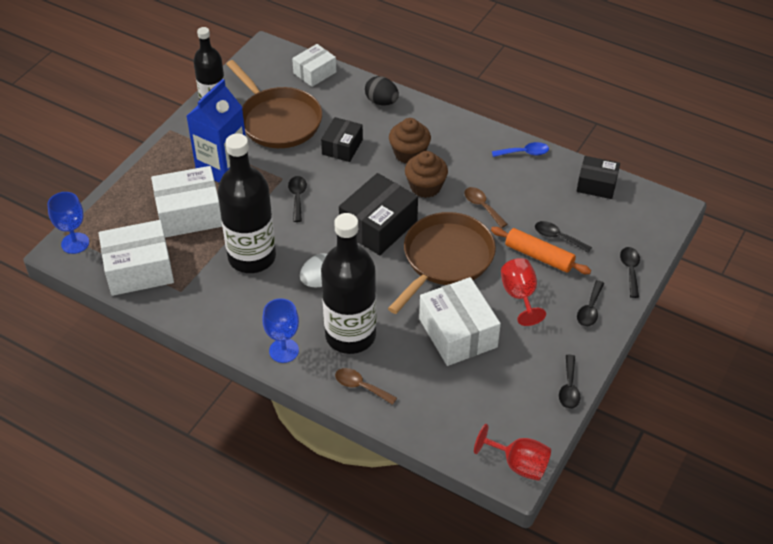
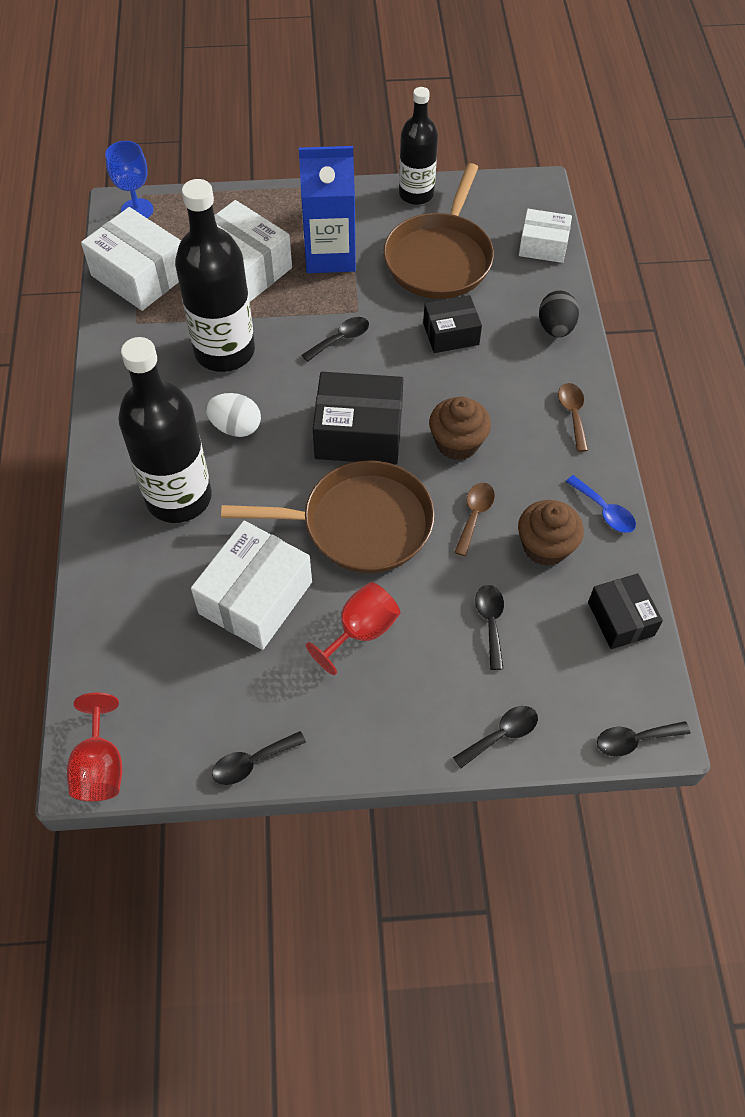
camera: 55 degrees right, 10 degrees up
blue goblet [262,298,299,363] -> none
brown spoon [335,368,397,405] -> brown spoon moved to [558,383,588,452]
brown cupcake [389,118,431,164] -> brown cupcake moved to [518,500,584,566]
orange rolling pin [491,227,591,274] -> none
black spoon [577,280,604,327] -> black spoon moved to [597,721,690,757]

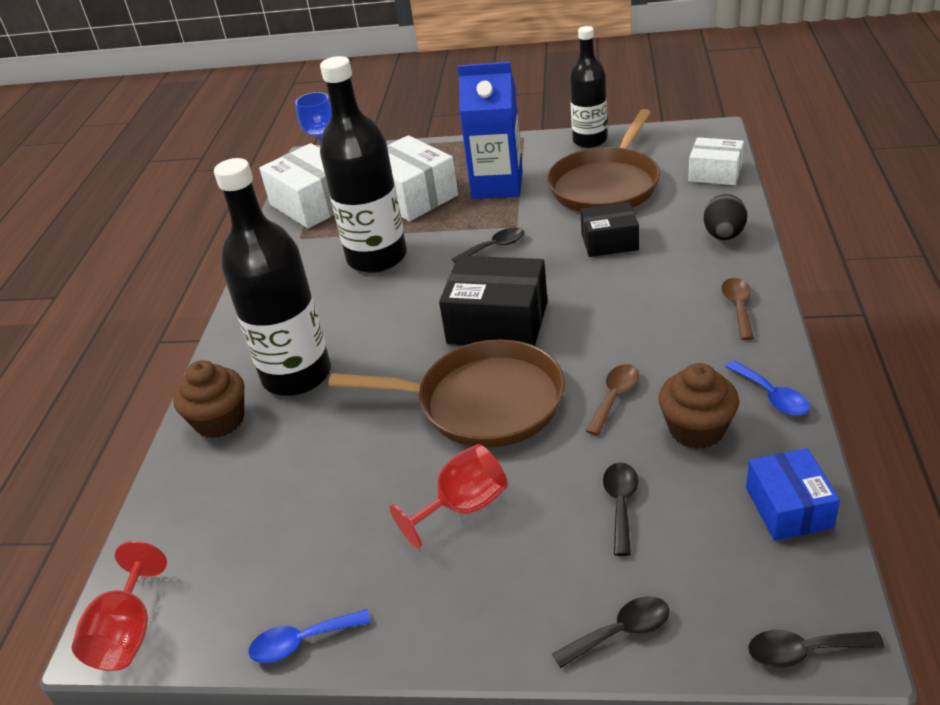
camera: 15 degrees right, 20 degrees down
white box [191,521,312,650] -> none
white egg [205,393,261,437] -> none
black spoon [212,731,306,785] -> blue spoon [248,609,371,663]
brown cupcake [429,396,491,460] -> brown cupcake moved to [173,360,244,438]
black box [588,574,663,649] -> blue box [746,448,840,541]

